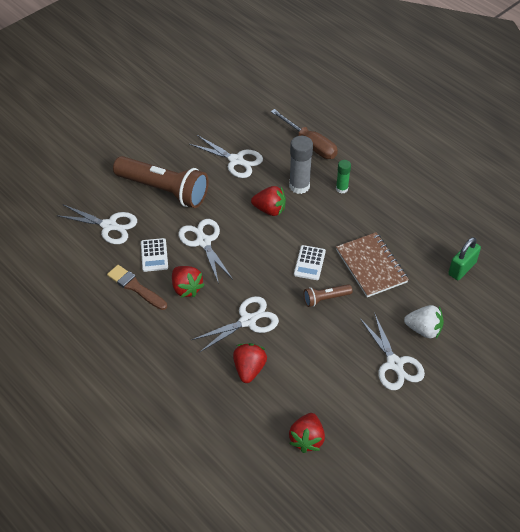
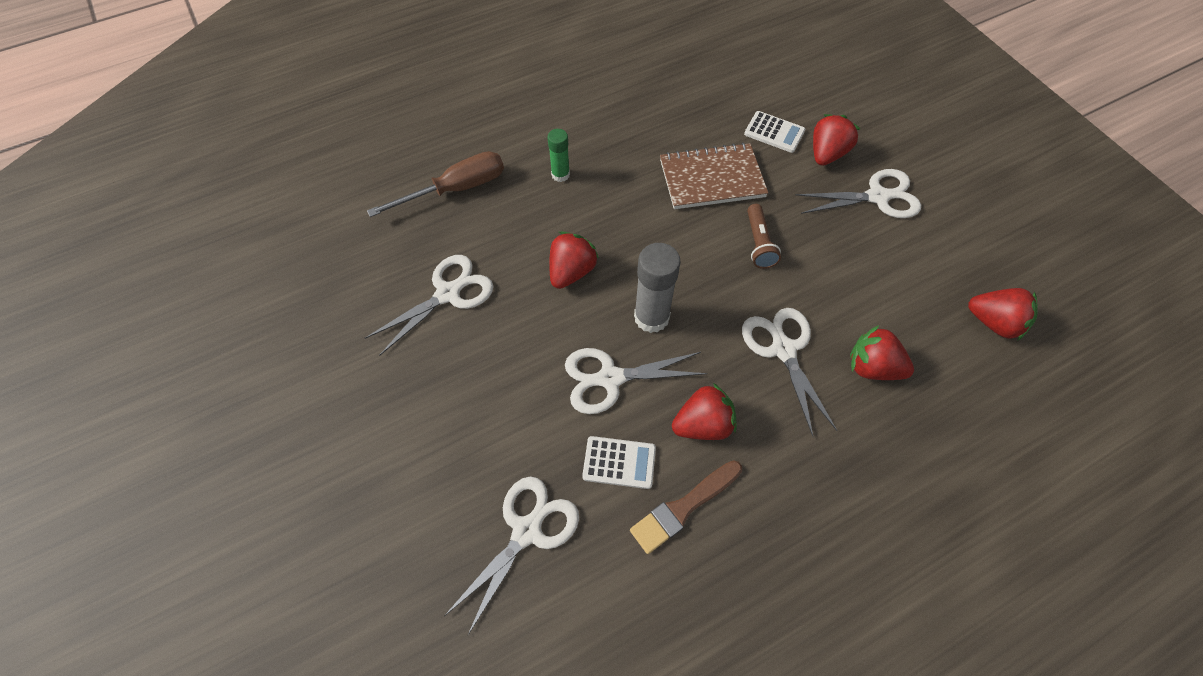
camera: 75 degrees left, 10 degrees up
brown flashlight [113,156,209,208] -> none
grey glue stick [289,136,313,194] -> grey glue stick moved to [634,243,681,333]
white calculator [294,245,326,280] -> white calculator moved to [744,111,805,153]
white strawberry [404,305,444,338] -> red strawberry [813,114,860,166]
green padlock [448,237,481,280] -> none

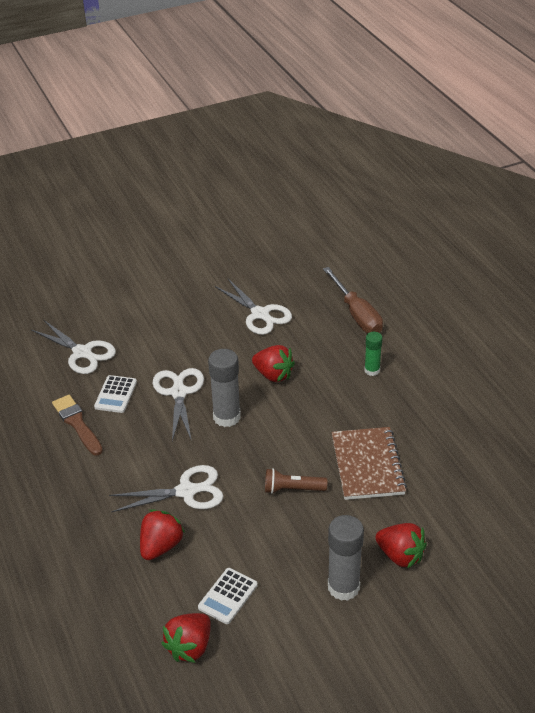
camera: 95 degrees right, 20 degrees down
red strawberry [672,383,737,440] -> none
white calculator [744,111,805,153] -> white calculator moved to [198,568,258,624]
white scissors [796,169,921,218] -> grey glue stick [328,515,364,601]

